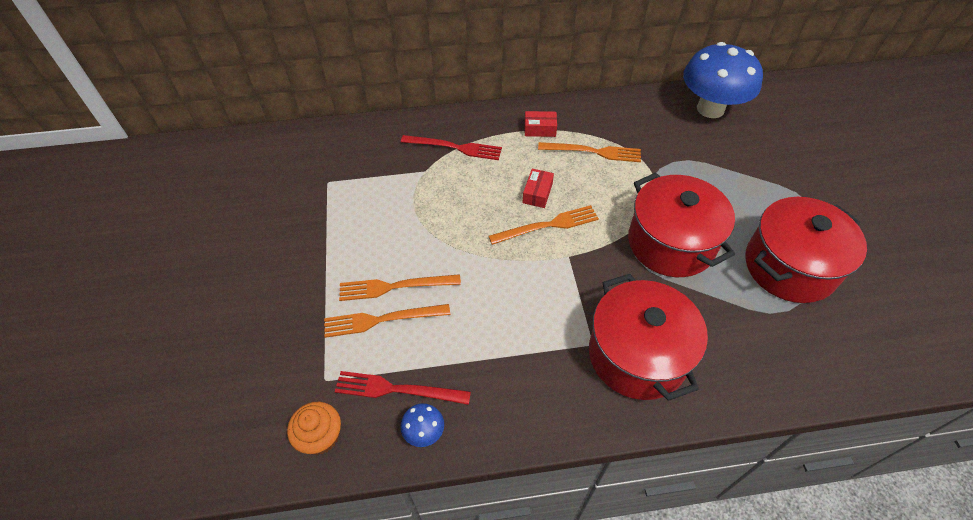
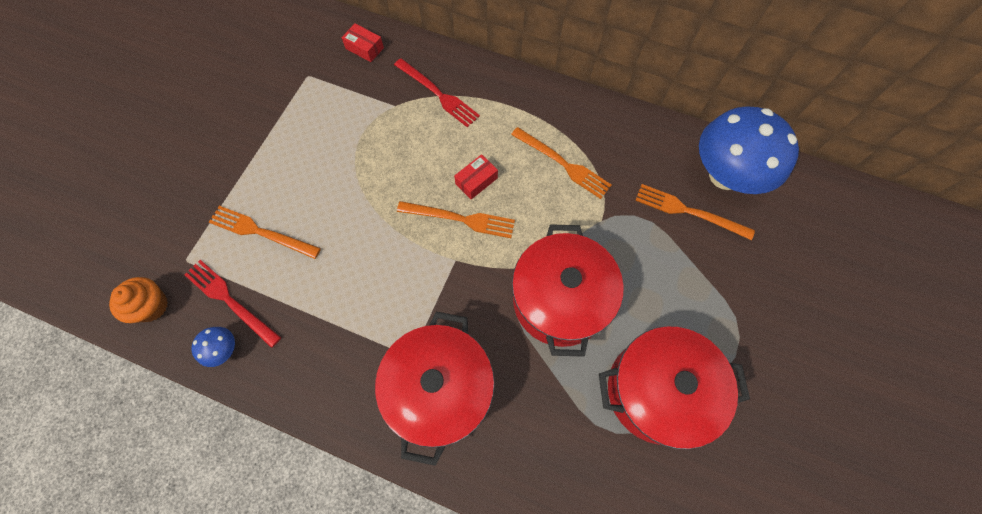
camera: 30 degrees right, 15 degrees up
orange fork [339,274,461,301] -> orange fork moved to [635,184,755,240]
red box [524,111,557,137] -> red box moved to [342,23,384,62]

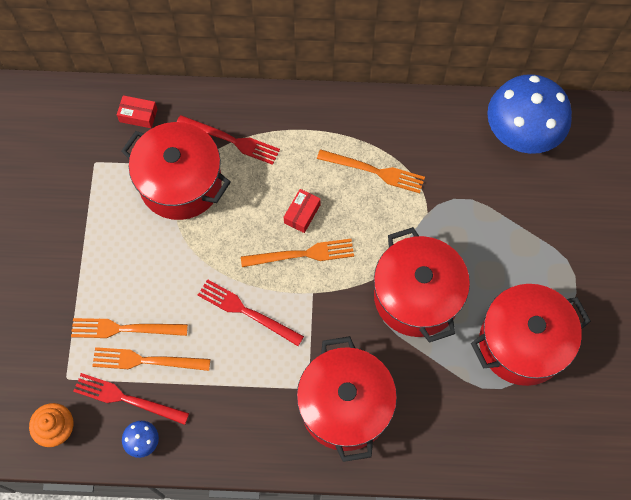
camera: 20 degrees left, 0 degrees up
orange fork [635,184,755,240] -> orange fork moved to [92,347,210,371]
none -> red pot [121,122,231,220]
none -> red fork [198,279,304,346]

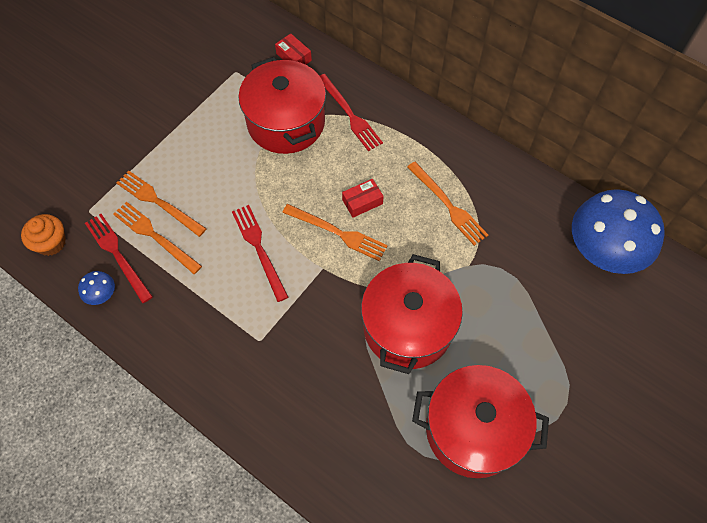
camera: 35 degrees right, 5 degrees down
red pot [297,336,397,462] -> none

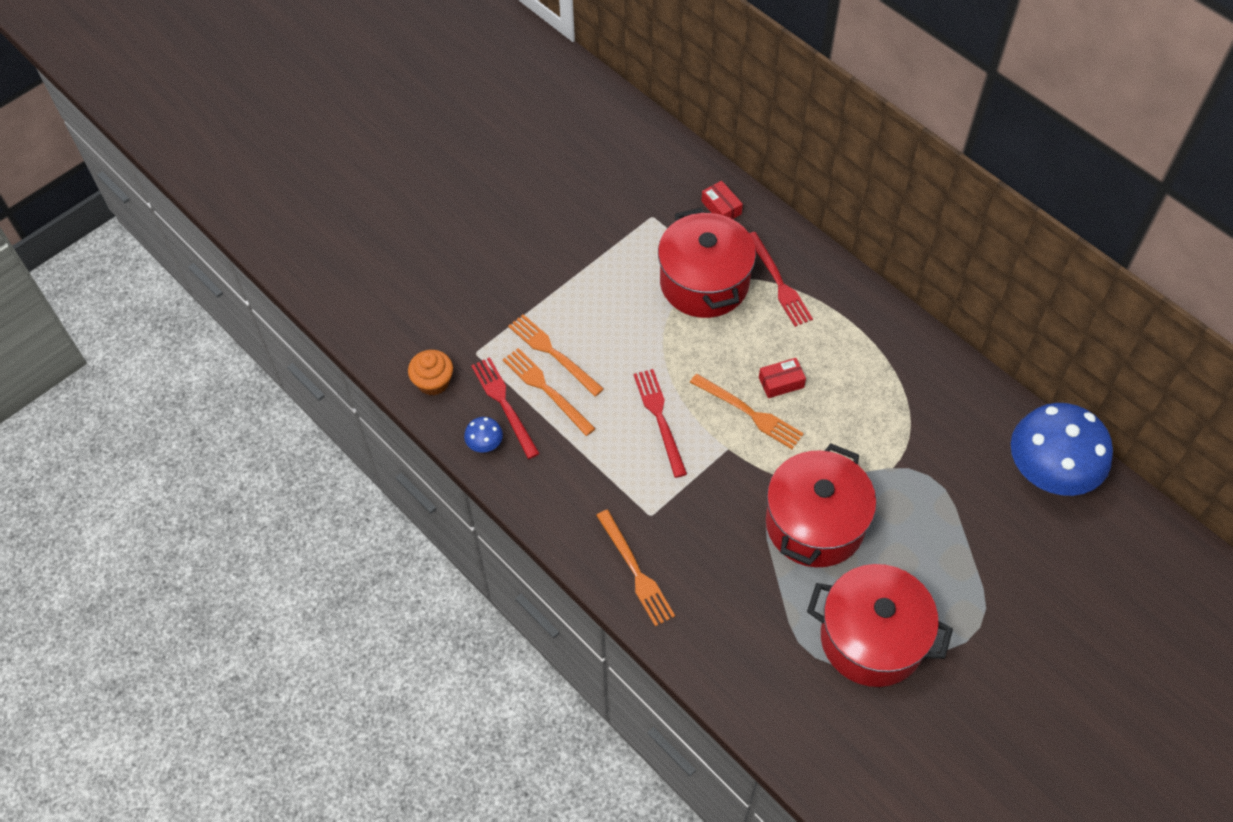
camera: 10 degrees right, 5 degrees down
orange fork [407,161,488,246] -> orange fork moved to [596,510,675,627]

